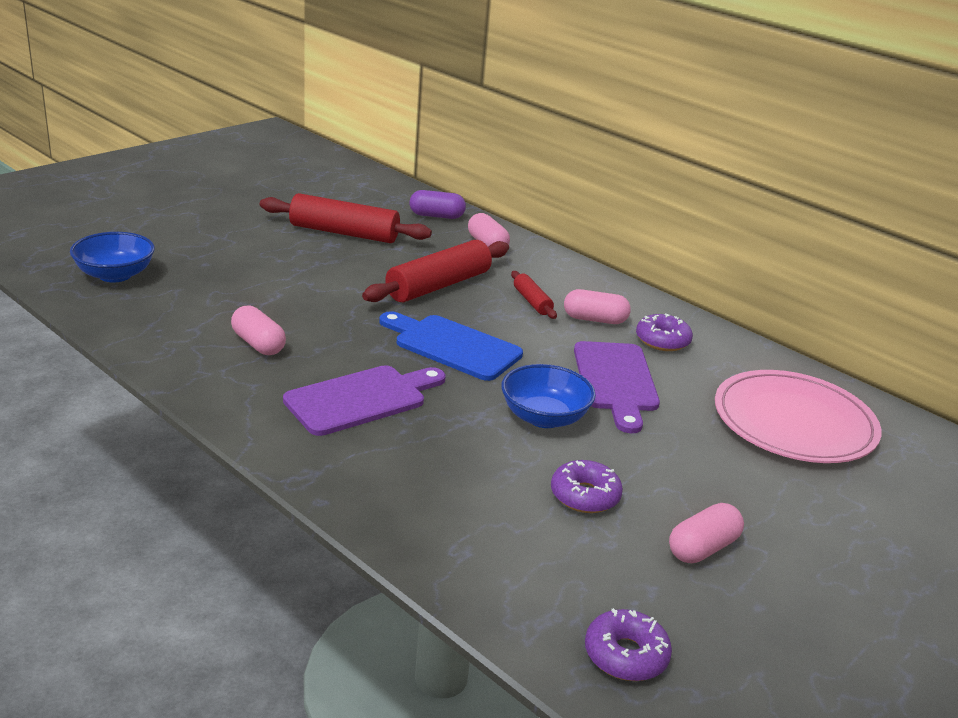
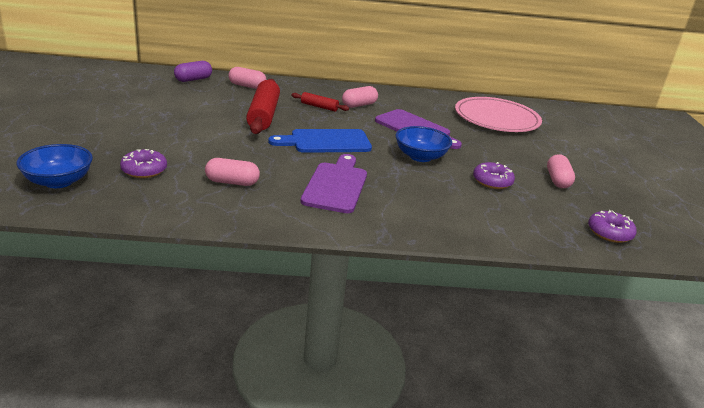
camera: 45 degrees left, 0 degrees up
red rolling pin [260,193,432,243] -> none
purple donut [636,313,693,351] -> purple donut moved to [120,149,167,178]

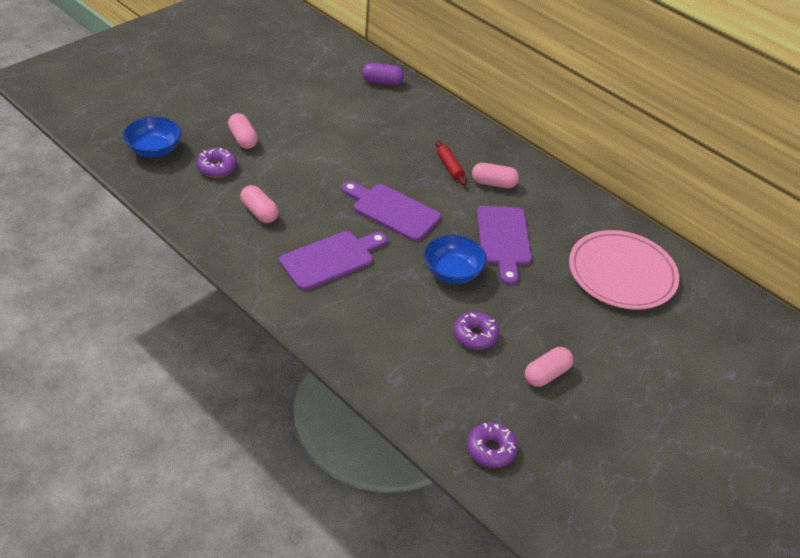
camera: 45 degrees right, 15 degrees up
pink capsule [228,67,267,89] -> pink capsule moved to [228,113,258,149]
red rolling pin [246,79,280,134] -> none
blue cutting board [268,129,372,153] -> purple cutting board [342,181,441,241]

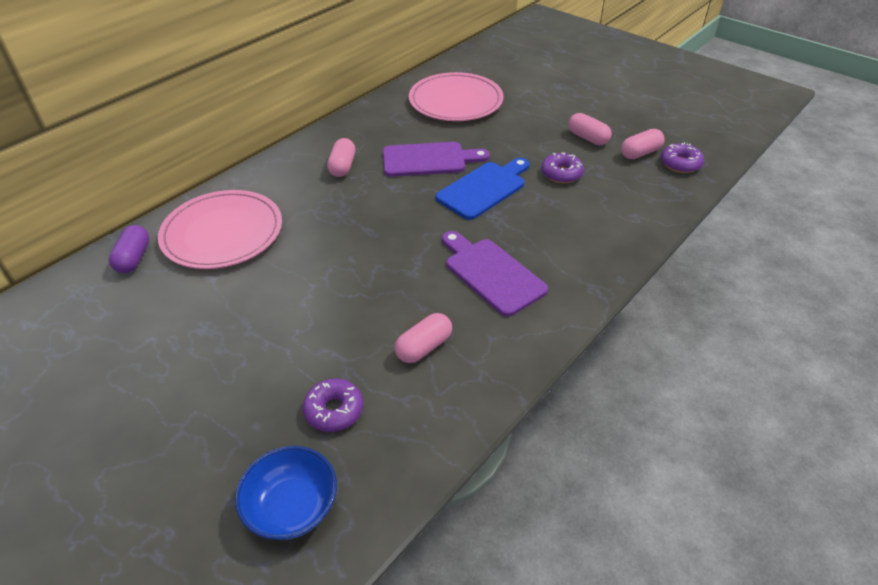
camera: 90 degrees left, 0 degrees up
pink capsule [228,113,258,149] -> pink capsule moved to [621,129,665,159]
purple cutting board [342,181,441,241] -> none
blue bowl [424,235,487,284] -> blue cutting board [436,158,530,220]
red rolling pin [436,140,466,186] -> none
none -> pink plate [158,190,282,269]

